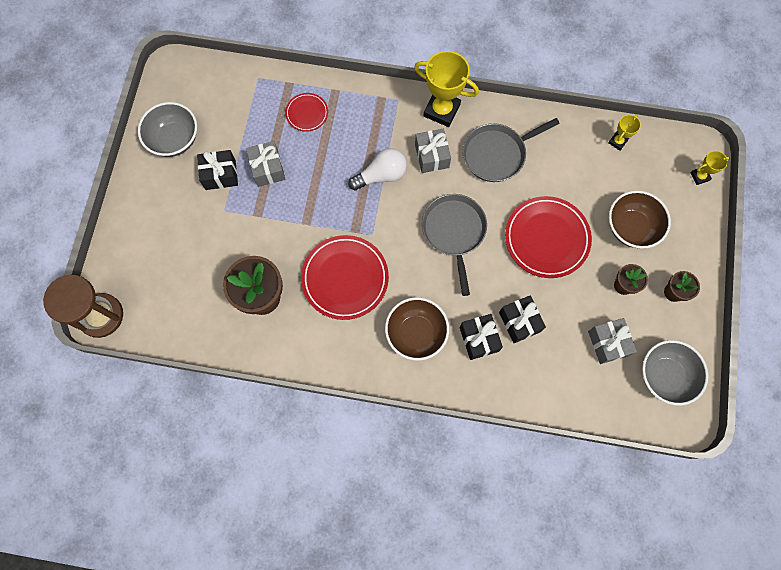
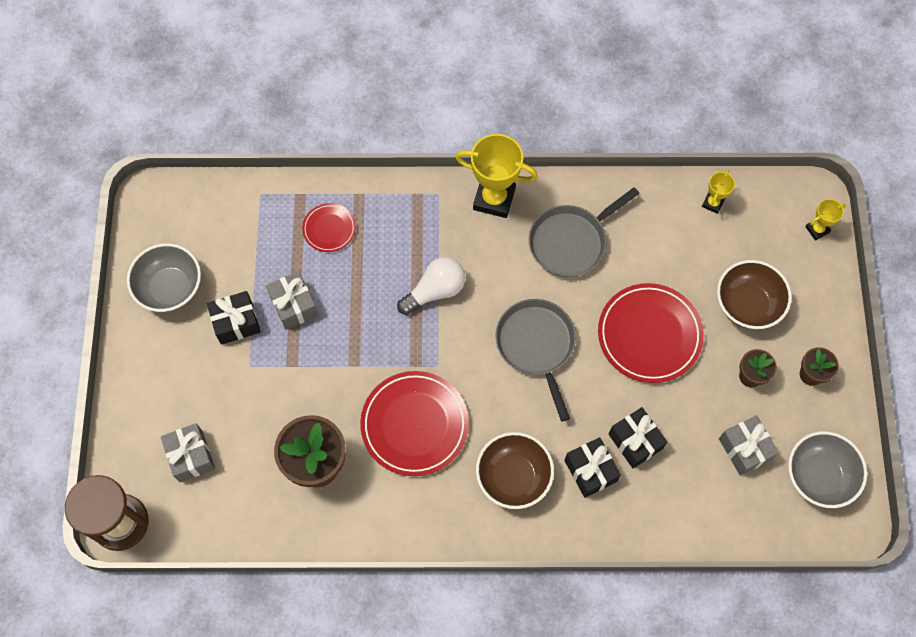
camera: 10 degrees left, 5 degrees down
grey gift [415,129,451,173] -> grey gift moved to [161,423,215,482]

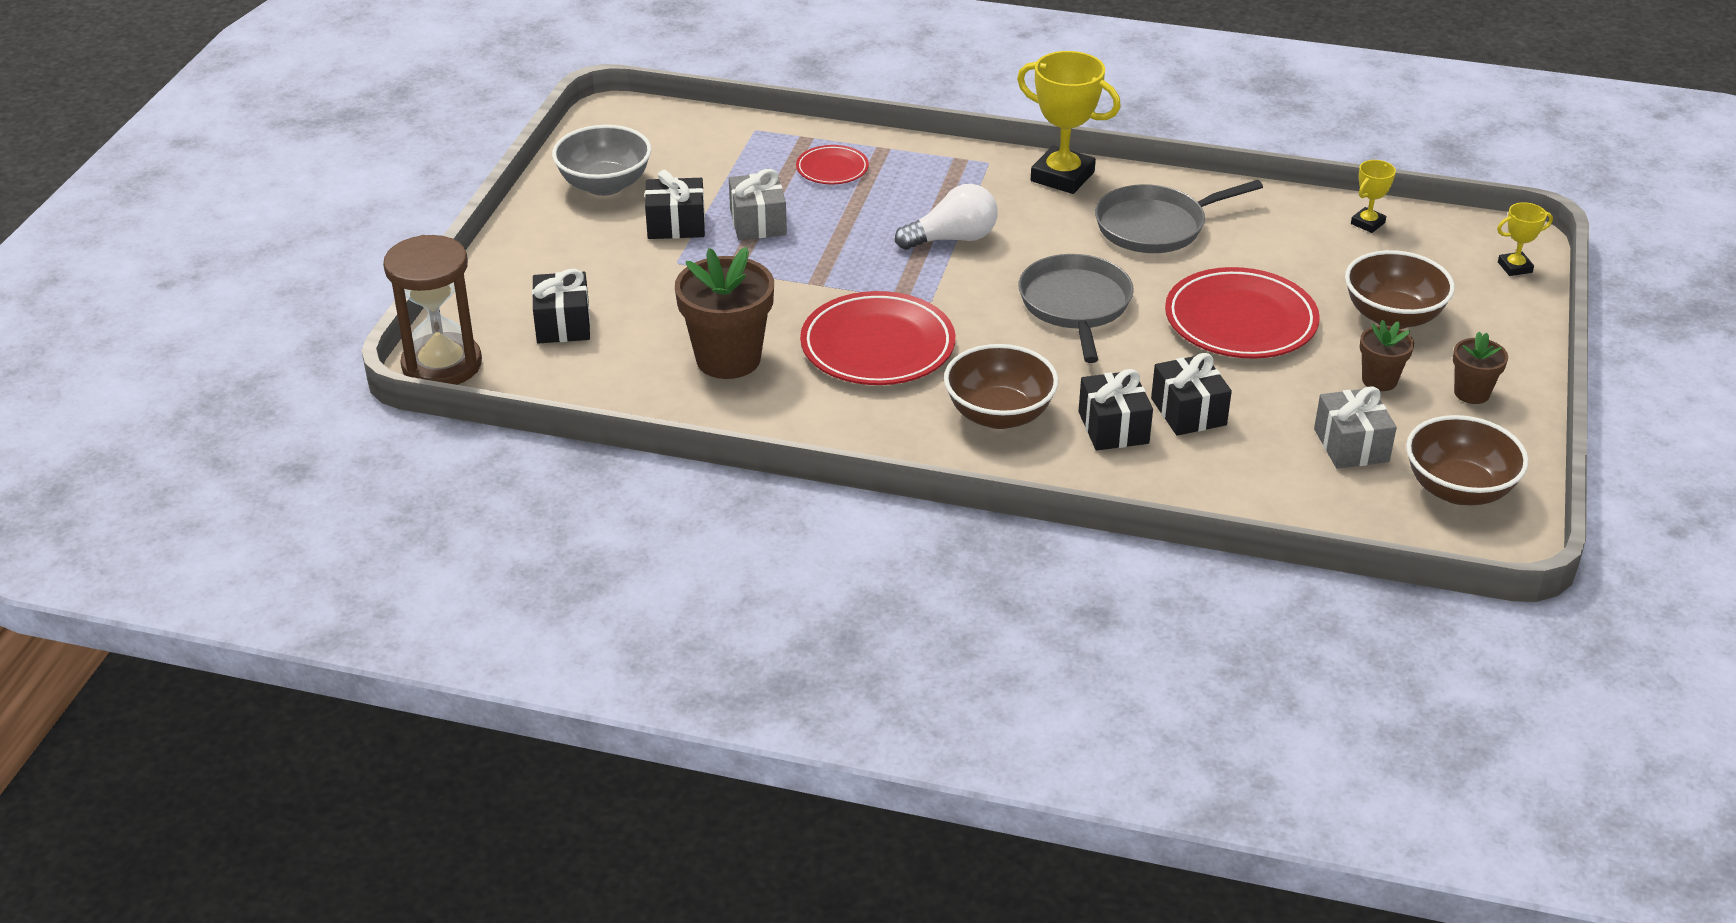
camera: 15 degrees right, 30 degrees down
grey gift [161,423,215,482] -> black gift [532,269,590,343]
grey bowl [788,431,867,508] -> brown bowl [1406,415,1529,505]

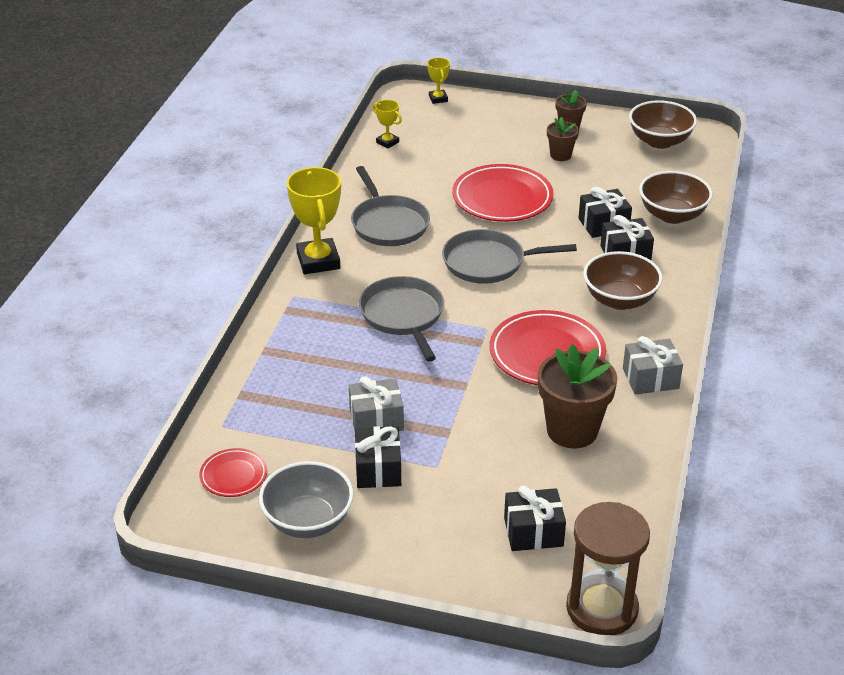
camera: 90 degrees left, 0 degrees up
red plate [796,145,869,184] -> red plate moved to [199,448,267,497]
white light bulb [895,184,998,250] -> grey pan [359,276,444,361]
yellow trophy [1017,51,1121,194] -> yellow trophy turned 45 degrees counterclockwise [287,167,341,274]
grey gift [1314,386,1397,469] -> grey gift moved to [623,336,683,395]
brown bowl [1345,250,1455,329] -> brown bowl moved to [639,171,713,224]

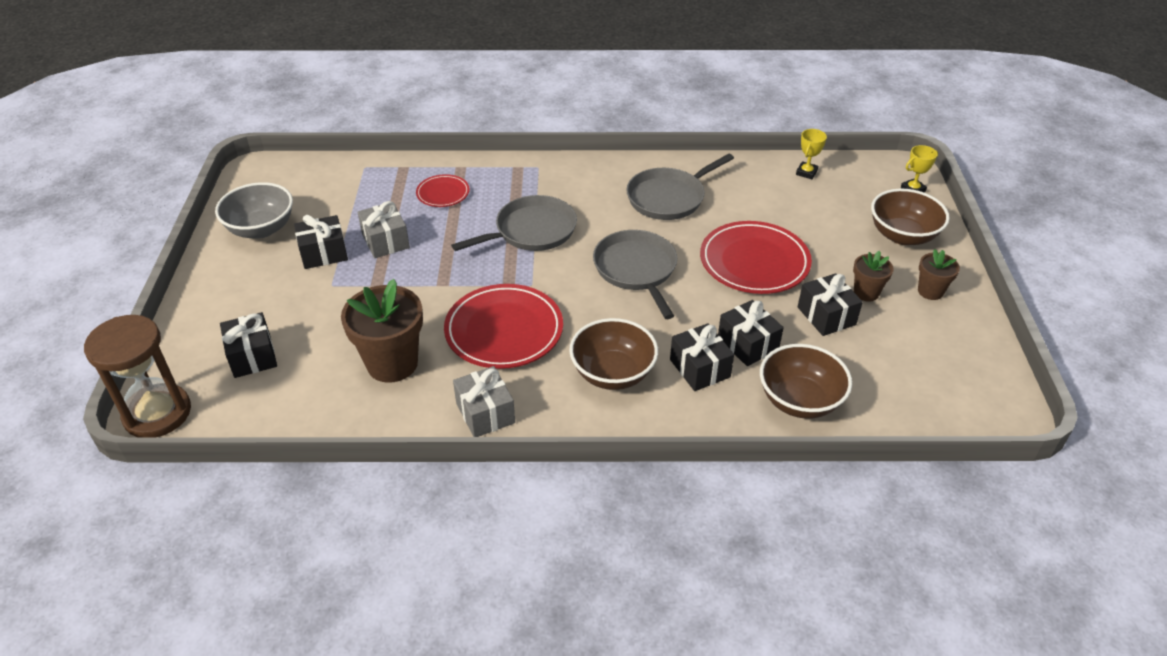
camera: 75 degrees right, 5 degrees up
red plate [199,448,267,497] -> red plate moved to [416,174,470,207]
yellow trophy [287,167,341,274] -> none
brown bowl [629,100,697,149] -> brown bowl moved to [871,189,950,245]
none -> black gift [798,273,863,336]

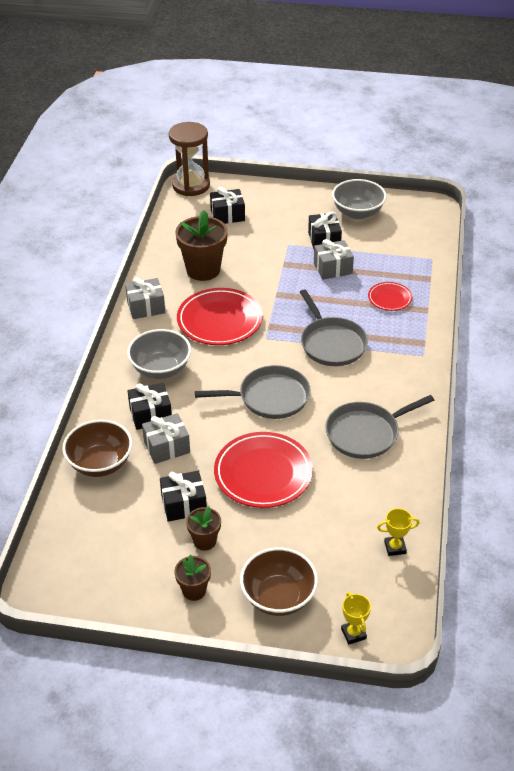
camera: 100 degrees right, 0 degrees up
brown bowl [569,318,658,390] -> grey bowl [127,329,191,379]
grey pan [626,154,734,220] -> grey pan turned 90 degrees counterclockwise [325,395,434,459]
black gift [718,300,784,366] -> grey gift [142,413,190,464]
yellow trophy [796,129,827,179] -> yellow trophy turned 45 degrees counterclockwise [377,508,419,556]

